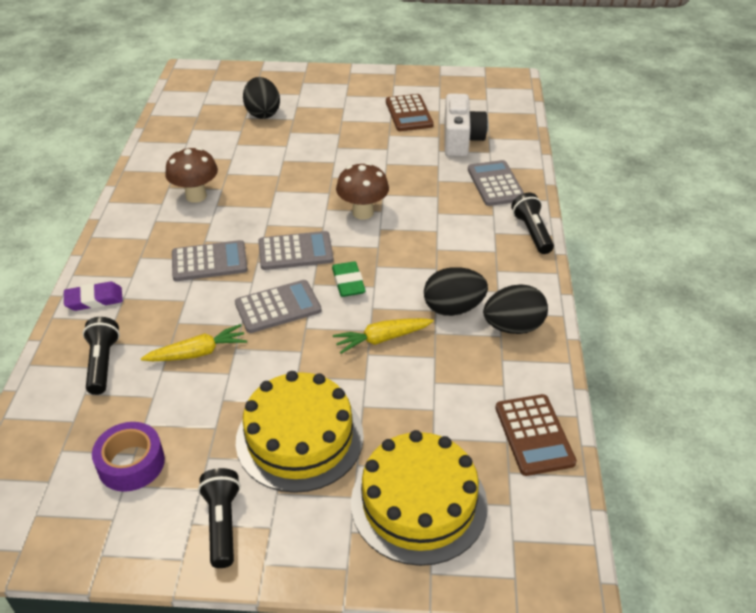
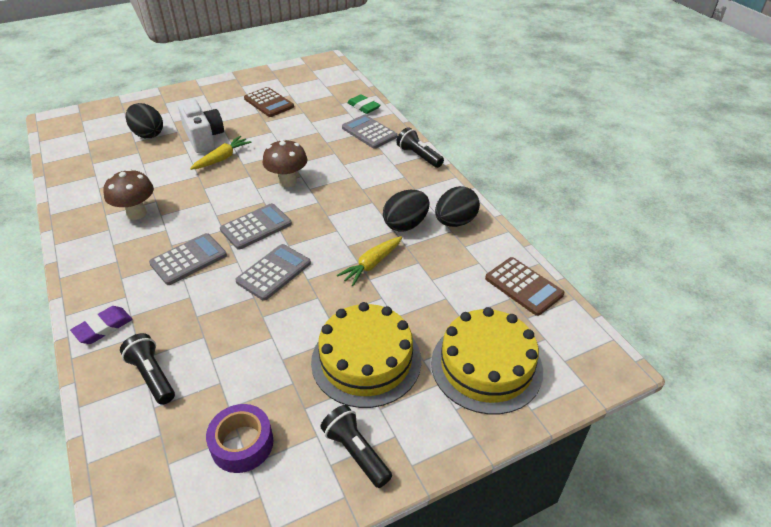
camera: 30 degrees left, 0 degrees up
yellow carrot [141,324,247,361] -> yellow carrot moved to [190,136,252,170]
green eraser [332,261,366,297] -> green eraser moved to [347,94,381,114]
white camera [444,93,488,157] -> white camera moved to [178,99,224,153]

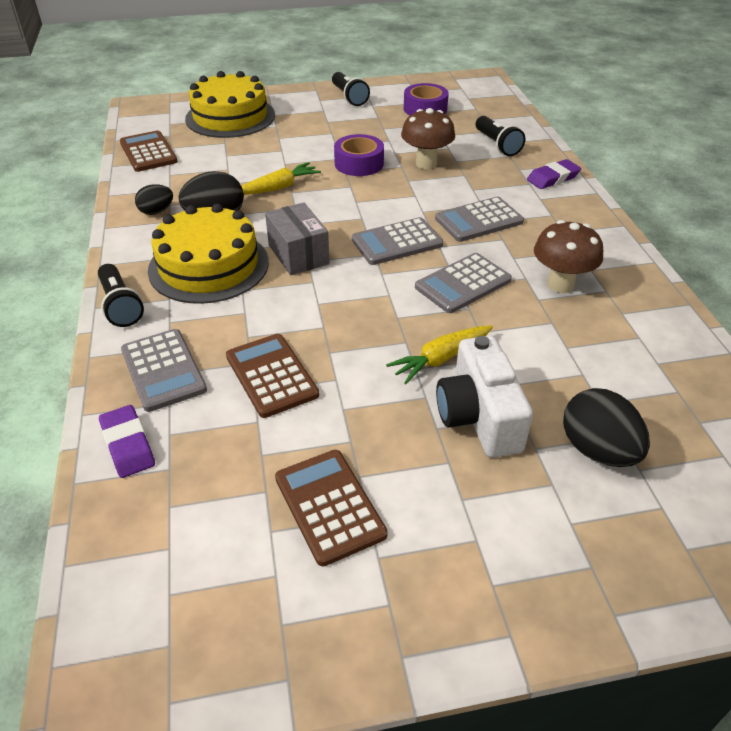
camera: 165 degrees left, 0 degrees up
grey calculator [235,244,311,301] -> grey calculator moved to [415,253,512,313]
brown mushroom [263,139,307,187] -> brown mushroom moved to [401,108,455,169]
yellow cake [311,302,421,408] -> yellow cake moved to [148,204,269,304]
green eraser [347,94,381,114] -> purple eraser [99,405,155,478]
black egg [435,186,480,227] -> black egg [135,184,173,215], size x0.61
none -> brown calculator [226,334,319,418]
none -> grey box [265,202,330,275]
none -> purple tape [334,134,384,176]

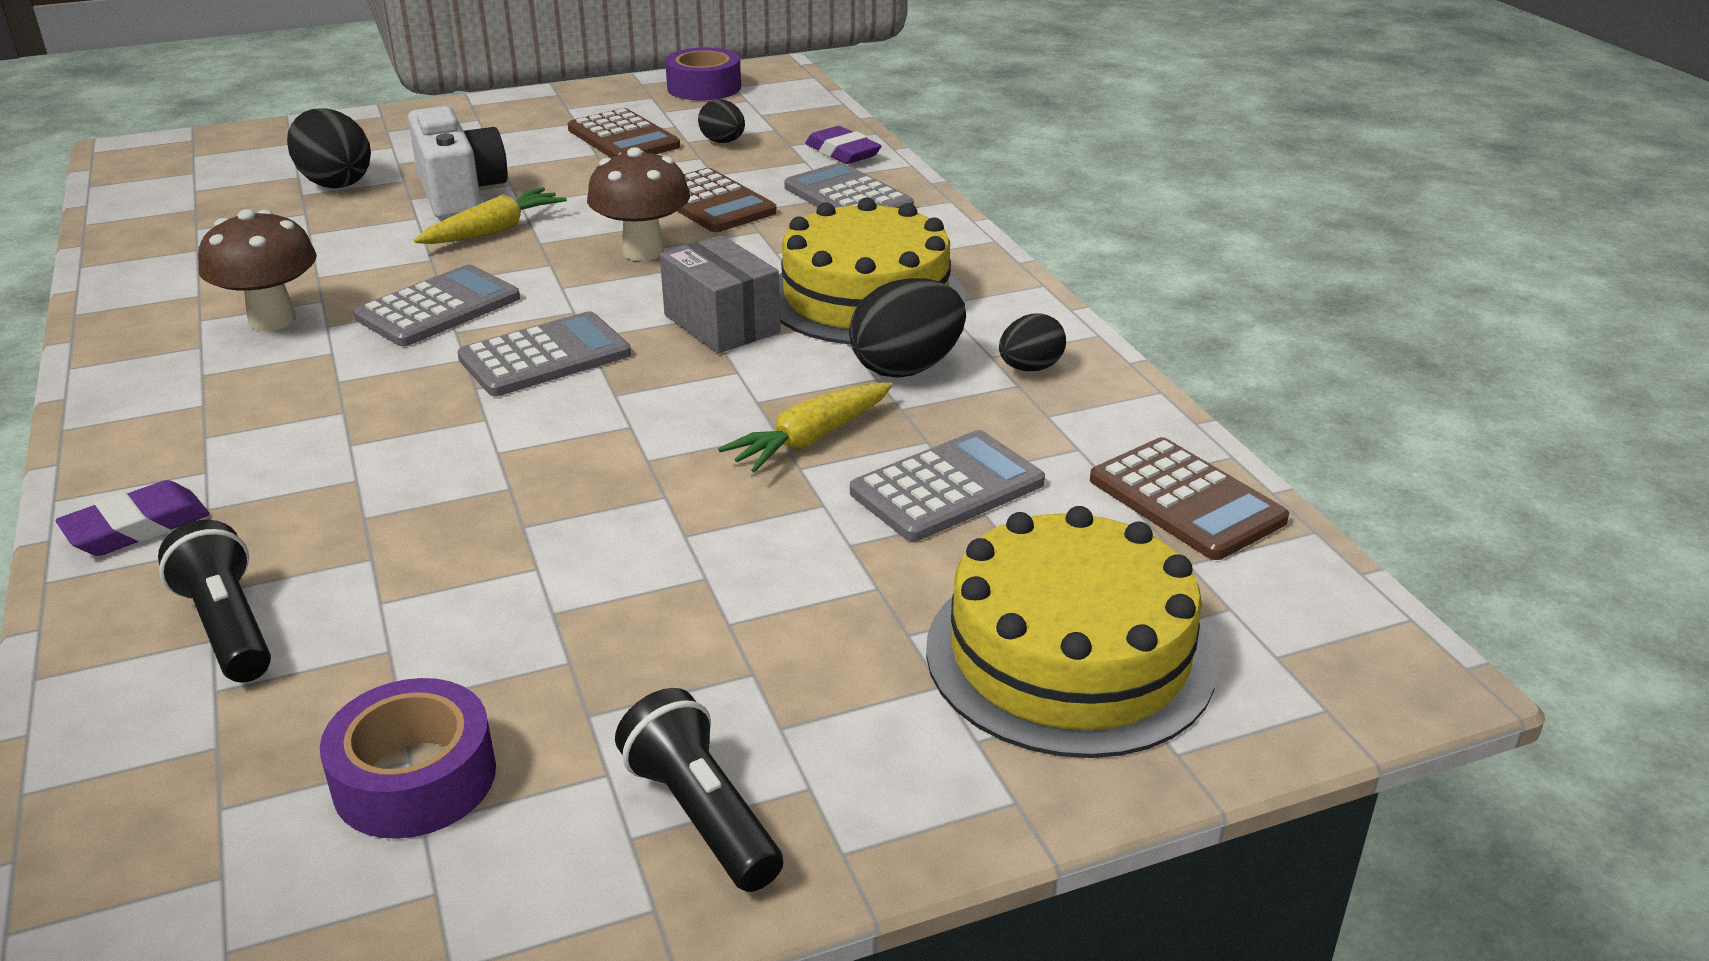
camera: 170 degrees right, 10 degrees down
black flashlight [98,264,144,327] -> none
purple tape [334,134,384,176] -> purple tape moved to [665,48,741,100]
brown mushroom [401,108,455,169] -> brown mushroom moved to [587,147,690,261]
grey calculator [435,197,524,242] -> grey calculator moved to [850,430,1045,542]
none -> black egg [698,99,745,143]

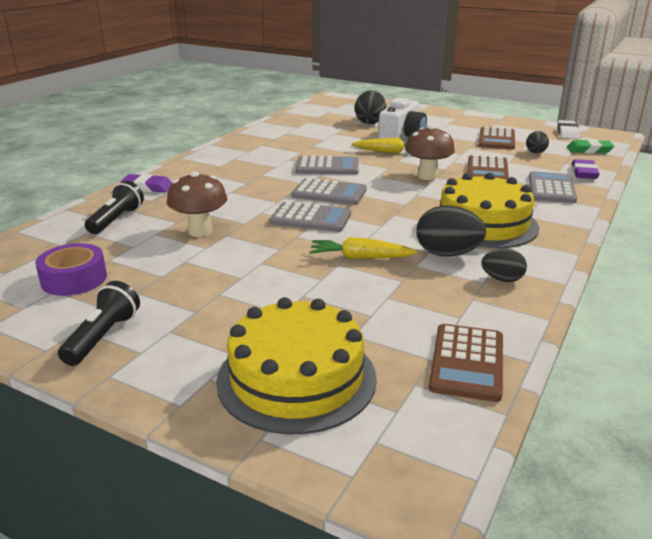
camera: 50 degrees right, 5 degrees down
brown mushroom [198,209,317,331] -> brown mushroom moved to [167,171,227,237]
grey box [660,235,781,354] -> none
purple tape [665,48,741,100] -> white eraser [557,120,580,139]
grey calculator [850,430,1045,542] -> grey calculator moved to [269,202,351,232]
none -> green eraser [567,139,614,154]

